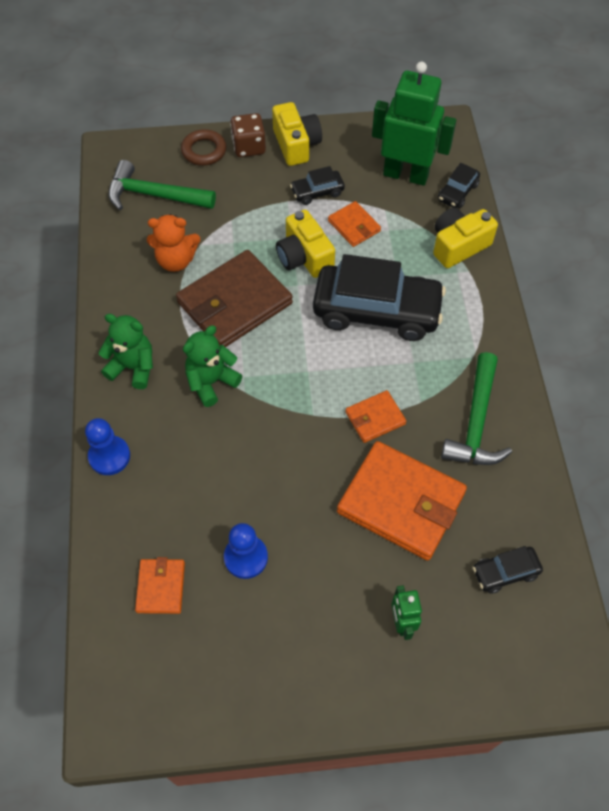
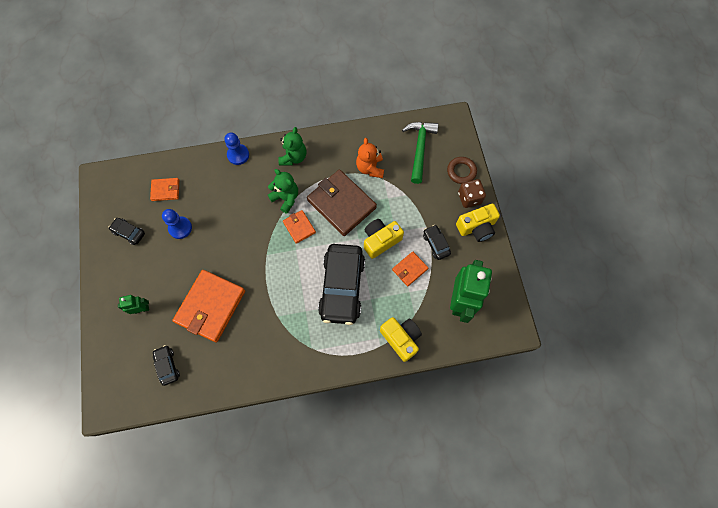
camera: 85 degrees right, 10 degrees up
orange wallet [345,390,406,443] -> orange wallet moved to [283,210,316,244]
black car [438,163,480,208] -> black car moved to [109,218,145,245]
green hammer [441,352,512,465] -> none

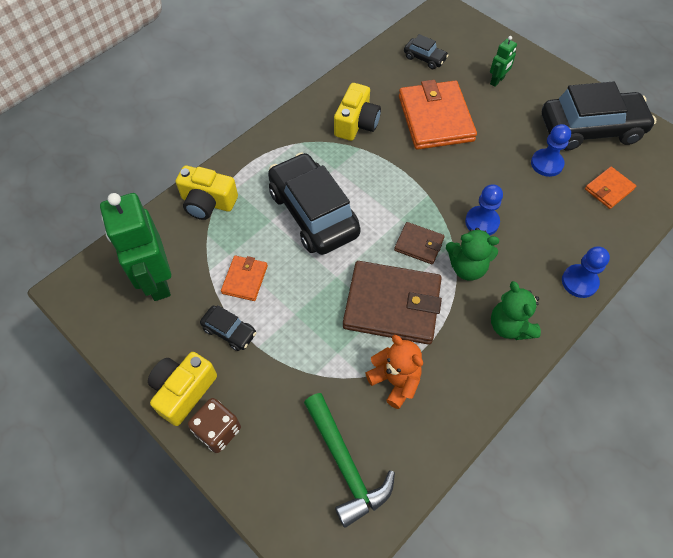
camera: 145 degrees right, 10 degrees down
black car [109,218,145,245] -> black car [542,81,656,151], size x2.23
orange wallet [283,210,316,244] -> brown wallet [394,222,445,265]
yellow camera [364,219,404,259] -> yellow camera moved to [334,83,381,141]
brown ring [447,157,477,184] -> none
none -> blue pawn [465,184,503,235]

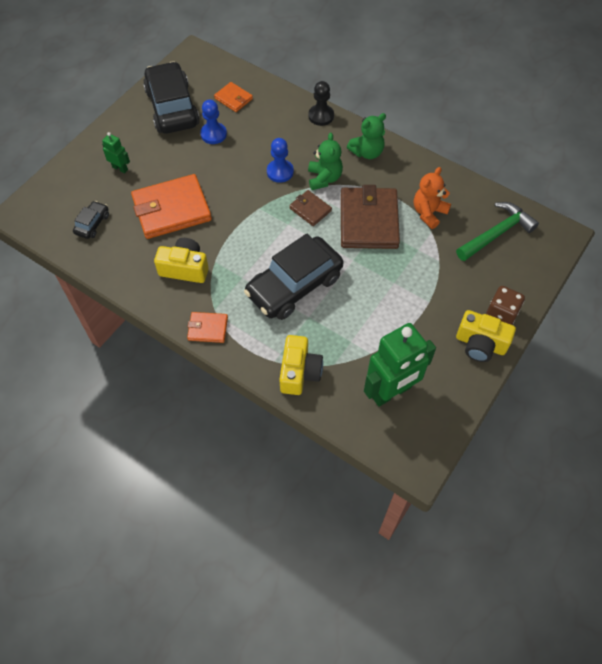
camera: 100 degrees left, 0 degrees up
black car [200,305,256,351] -> none
orange wallet [221,255,268,301] -> orange wallet moved to [187,312,228,343]
brown wallet [394,222,445,265] -> brown wallet turned 60 degrees counterclockwise [289,190,332,226]
blue pawn [562,246,610,298] -> black pawn [308,81,334,126]

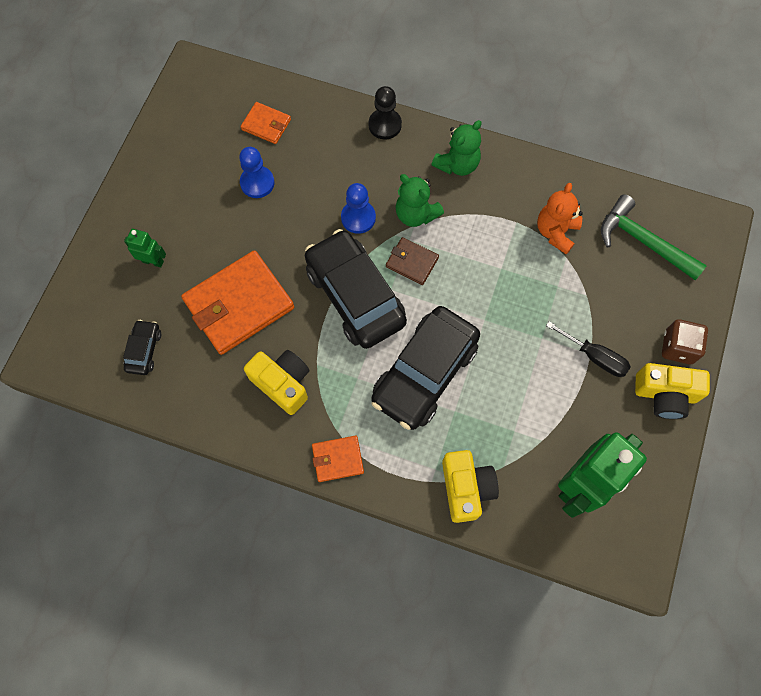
camera: 15 degrees left, 10 degrees up
black car [143,61,200,134] -> black car moved to [305,229,407,349]
yellow camera [154,238,209,283] -> yellow camera turned 45 degrees clockwise [244,350,309,415]
green teddy bear [308,133,343,190] -> green teddy bear turned 150 degrees clockwise [396,174,444,227]
brown wallet [341,185,400,249] -> none
green hammer [456,202,539,261] -> green hammer turned 90 degrees counterclockwise [601,194,707,280]
none -> black screwdriver [546,321,631,377]

